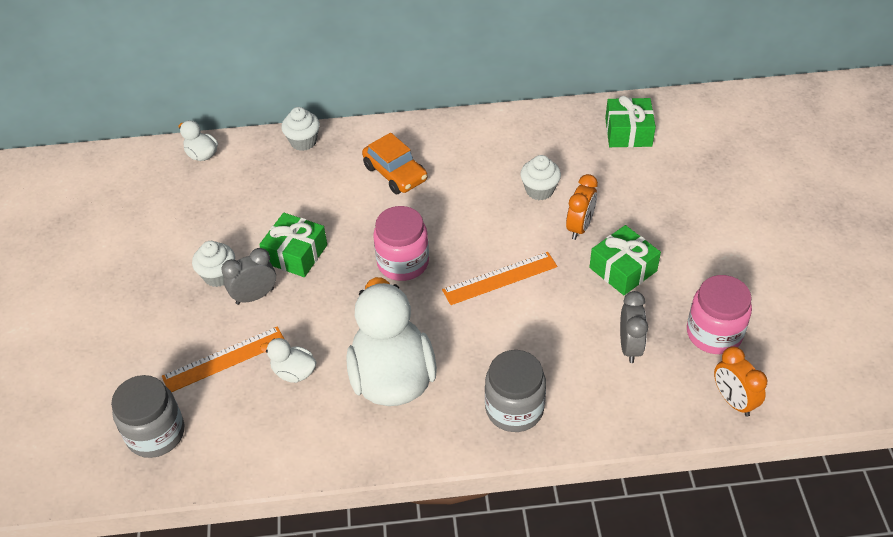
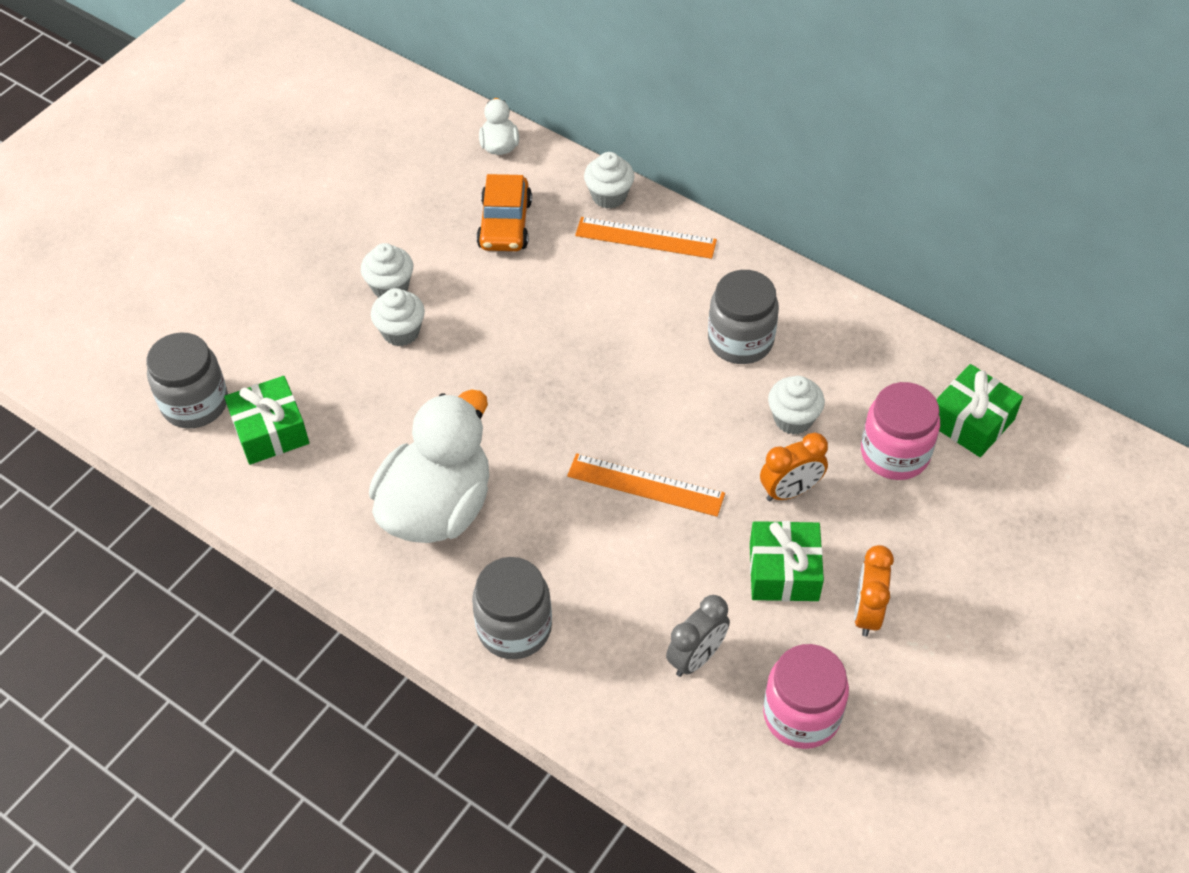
camera: 40 degrees right, 5 degrees up
orange ruler [162,326,285,392] -> orange ruler moved to [575,217,717,259]
grey clock [221,248,276,305] -> white cupcake [371,288,425,346]
green gift [259,213,327,277] -> green gift moved to [224,376,309,465]
white duck [260,338,317,383] -> none
orange car [362,133,427,194] -> orange car moved to [477,174,532,251]
pink jar [373,206,429,281] -> pink jar moved to [861,382,940,480]
orange clock [714,346,767,417] -> orange clock moved to [854,545,894,636]
none -> grey jar [708,270,779,364]

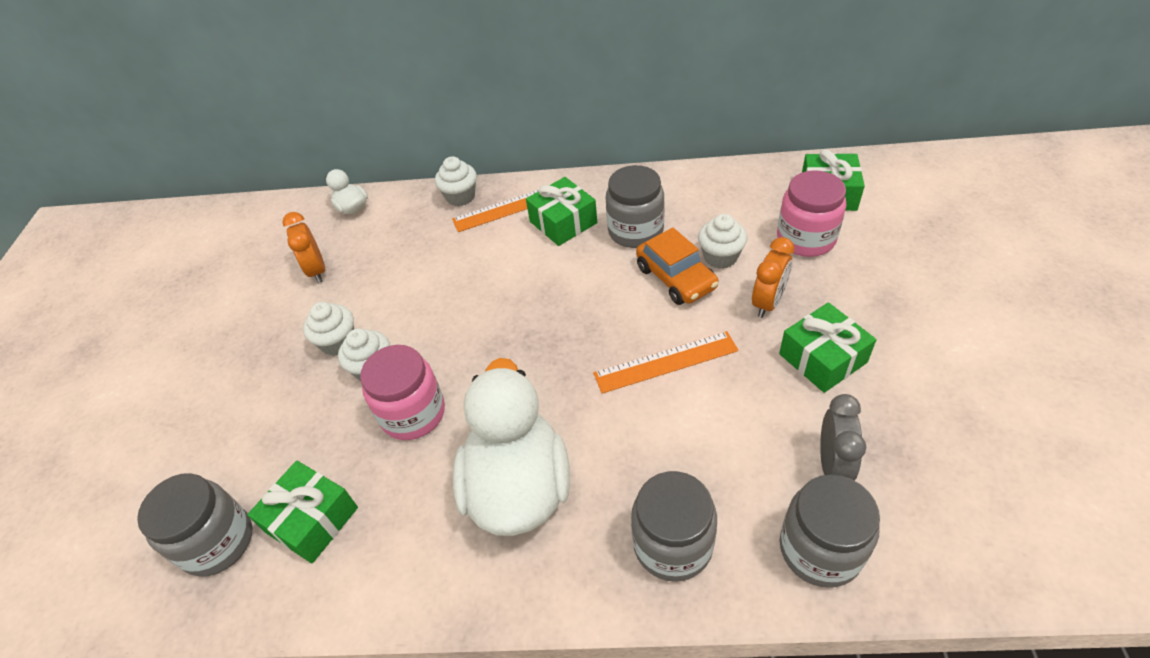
camera: 30 degrees left, 5 degrees down
orange car [477,174,532,251] -> orange car moved to [636,228,719,305]
pink jar [763,644,849,749] -> pink jar moved to [360,345,445,440]
orange clock [854,545,894,636] -> orange clock moved to [282,212,325,283]
none -> green gift [526,177,597,246]
none -> grey jar [780,474,880,588]

